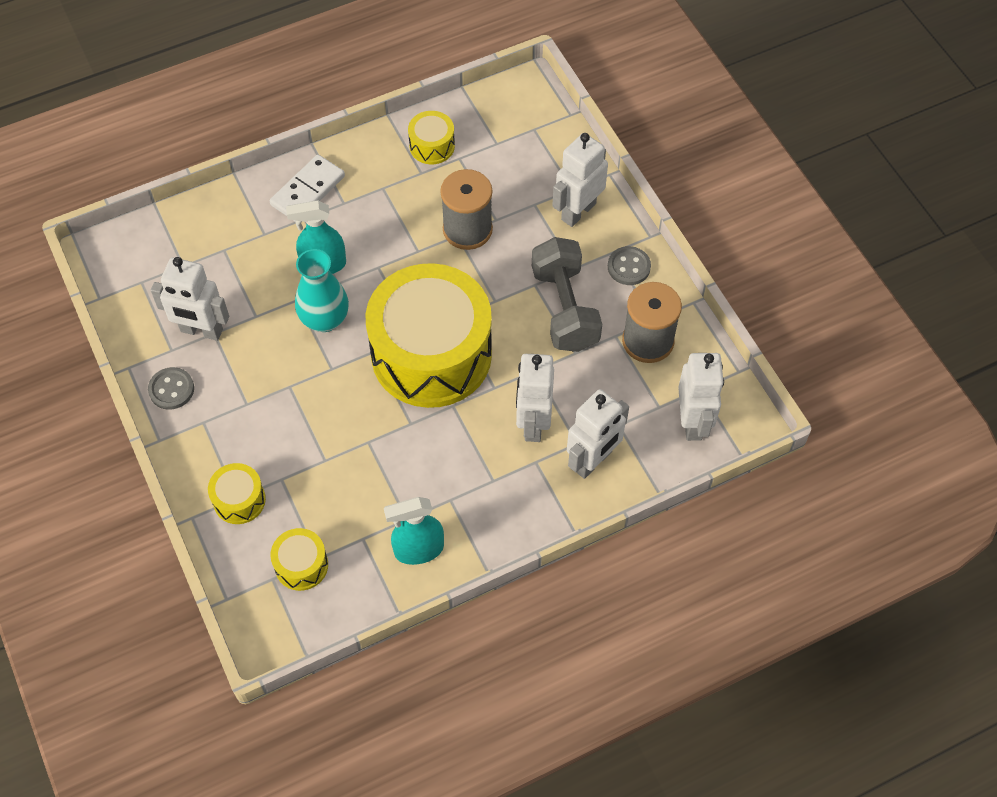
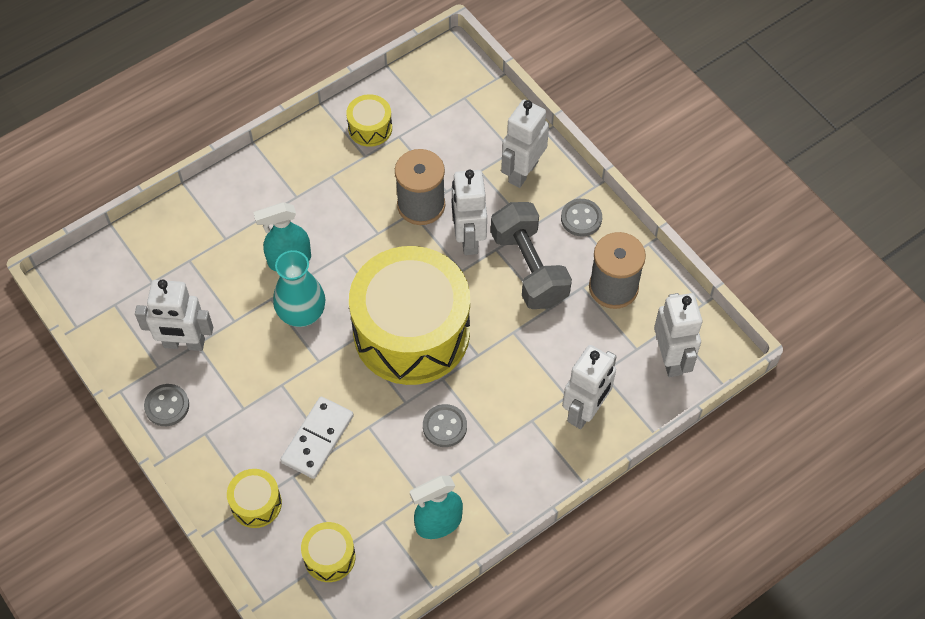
camera: 10 degrees left, 0 degrees up
white domino [270,155,345,222] -> white domino moved to [280,397,354,479]
white robot [516,354,554,442] -> white robot moved to [452,170,487,255]
none -> grey button [423,404,467,447]

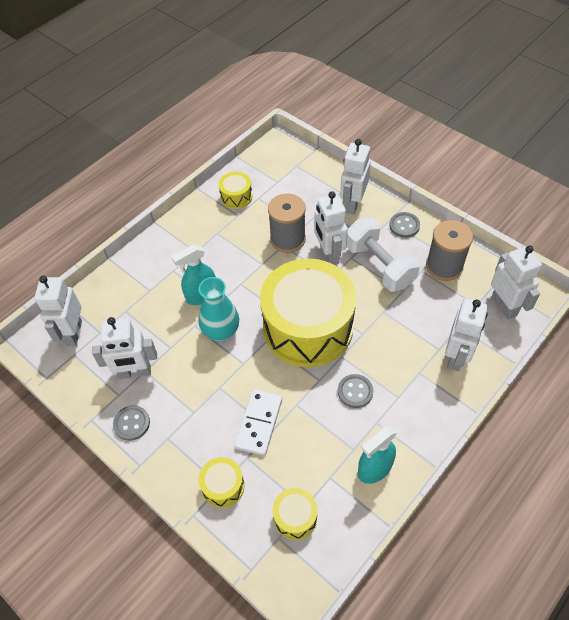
camera: 10 degrees left, 5 degrees down
grey dumbbell [491,202,572,309] -> white dumbbell [347,218,420,292]
none -> white robot [35,276,82,346]

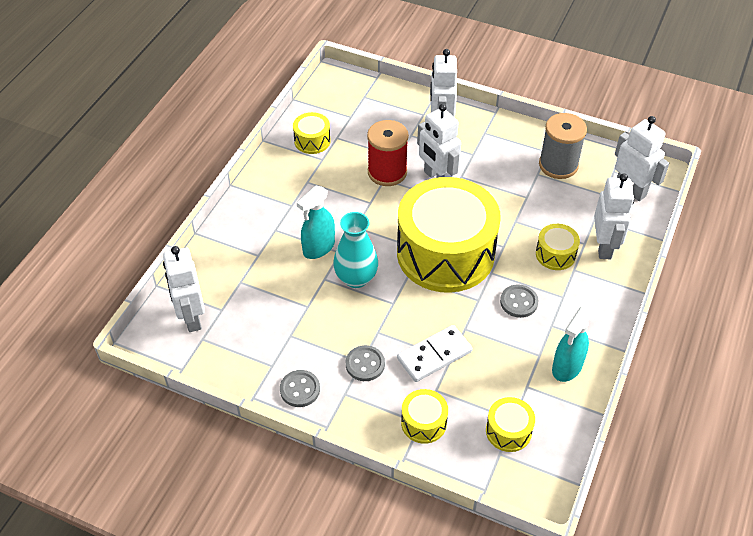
camera: 20 degrees left, 5 degrees down
white robot [92,317,157,379] -> none
white domino [234,389,282,456] -> white domino turned 60 degrees clockwise [397,325,472,382]
grey spool [268,193,306,253] -> red spool [367,120,409,186]
white dumbbell [347,218,420,292] -> none
grey button [389,212,420,238] -> grey button moved to [346,345,385,381]
none -> yellow drum [536,224,580,270]

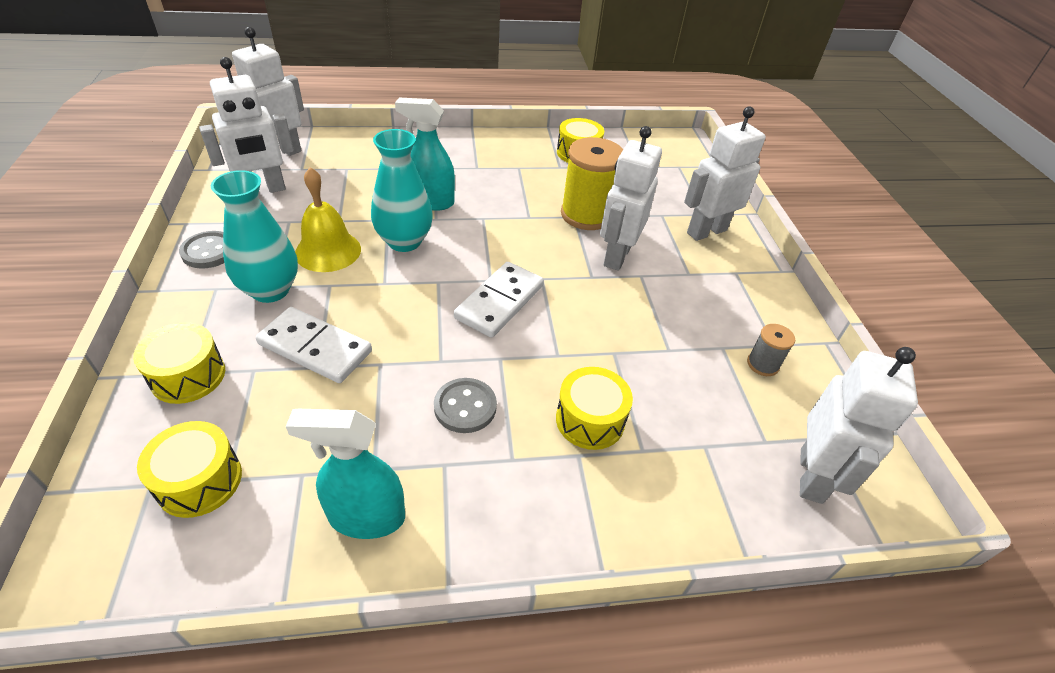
camera: 55 degrees right, 5 degrees down
grey button [346,345,385,381] -> turquoise vase [211,170,298,303]
red spool [367,120,409,186] -> yellow spool [561,137,623,230]
yellow drum [397,177,501,293] -> white domino [454,262,544,338]
grey spool [539,113,587,179] -> grey spool [747,324,795,376], size x0.48
white robot [594,173,634,259] -> white robot moved to [199,57,294,193]
none -> yellow bell [295,167,361,272]

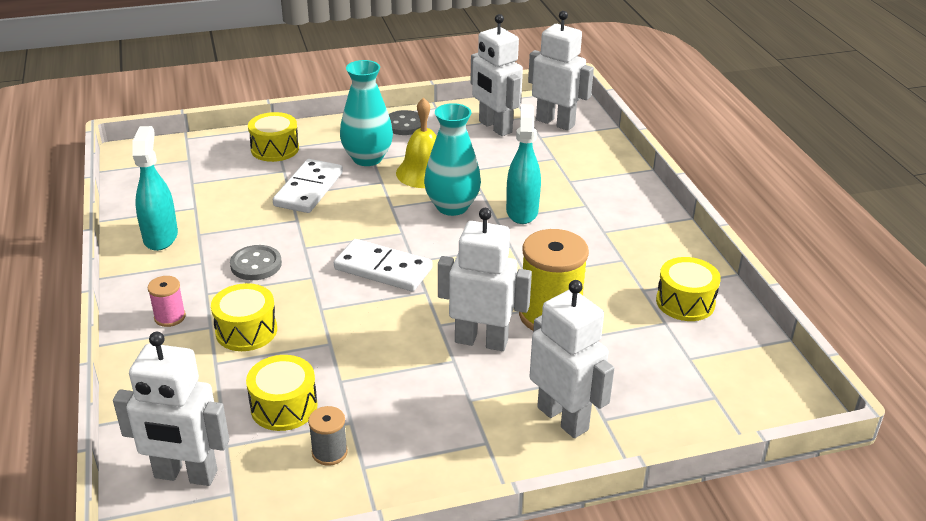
camera: 85 degrees right, 10 degrees down
yellow drum [137,421,242,518] -> yellow drum moved to [246,355,317,431]
none -> pink spool [148,276,186,327]

